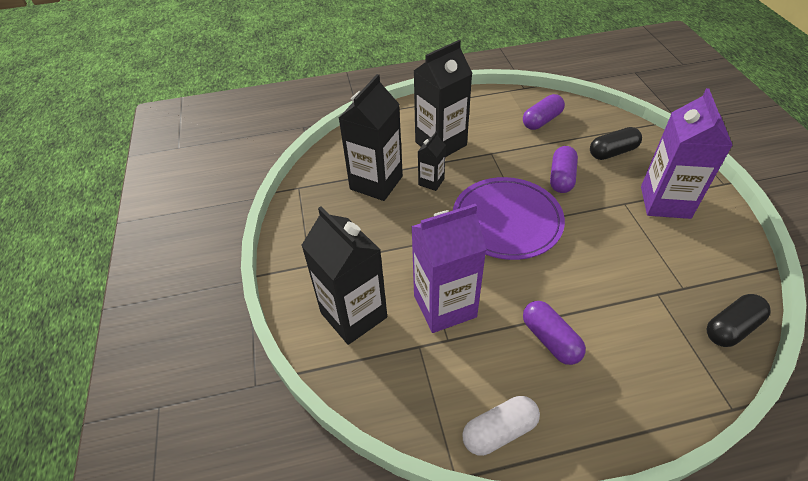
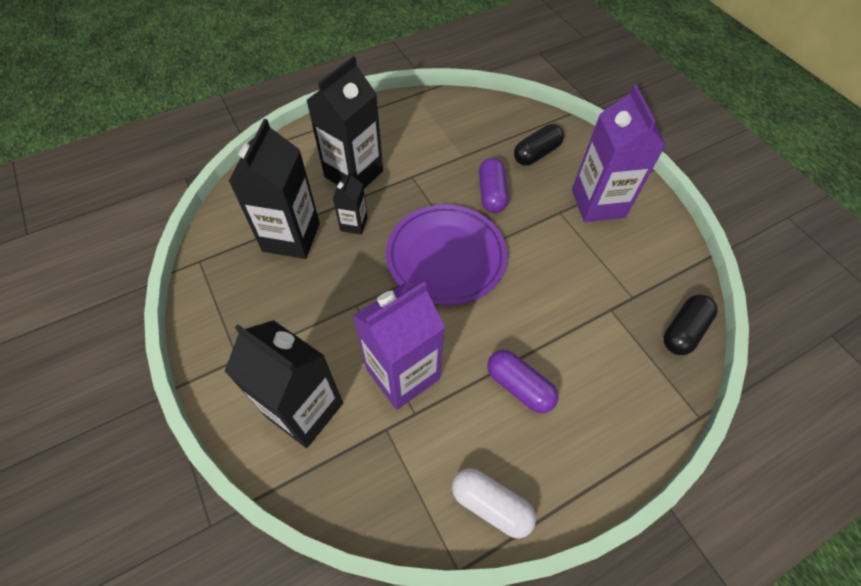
camera: 20 degrees left, 10 degrees up
white capsule [462,396,540,456] -> white capsule turned 75 degrees clockwise [452,468,536,538]
purple capsule [523,94,565,130] -> none

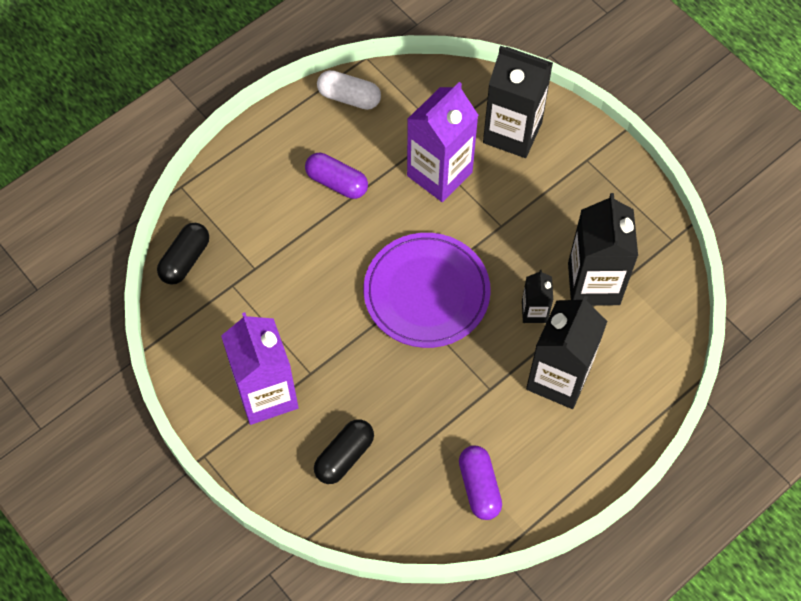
camera: 170 degrees right, 5 degrees up
purple capsule [479,158,509,213] -> purple capsule moved to [459,445,502,520]

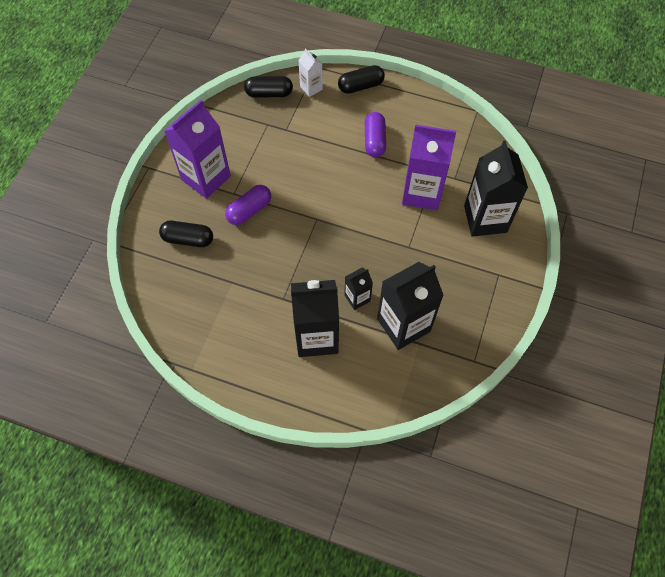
camera: 60 degrees right, 0 degrees up
white capsule [317,70,381,110] -> none
purple plate [364,233,491,348] -> none
purple capsule [459,445,502,520] -> purple capsule moved to [225,185,271,225]
none -> white carton [298,48,323,97]
none -> black capsule [338,65,385,94]

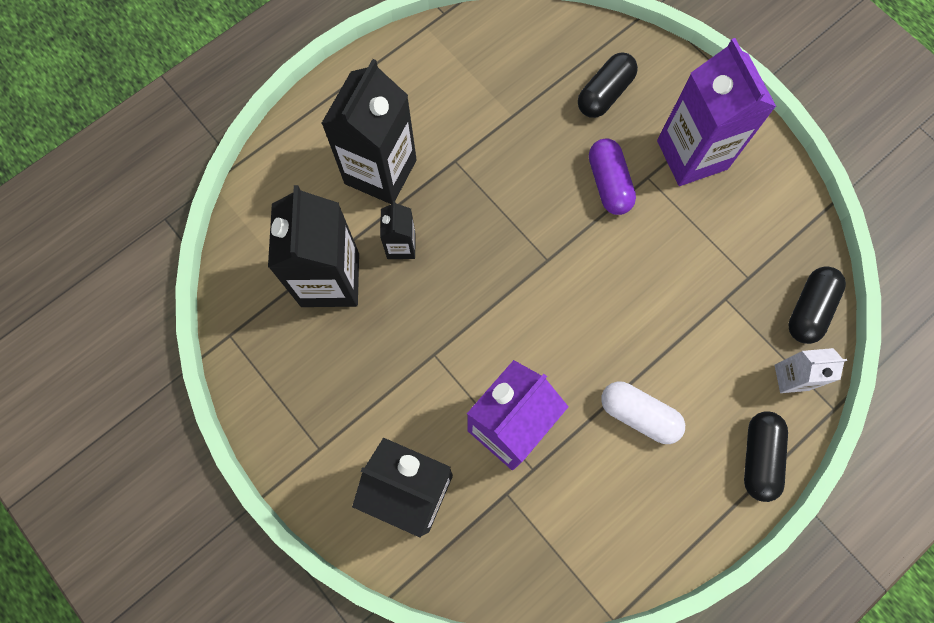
camera: 120 degrees right, 10 degrees up
purple capsule [365,112,386,157] -> white capsule [601,381,685,444]

